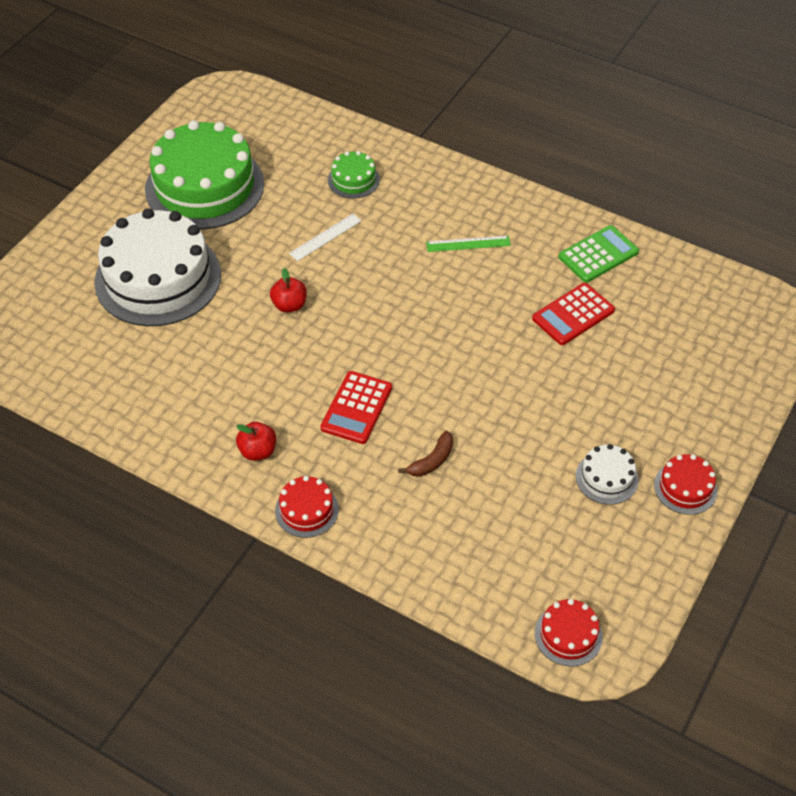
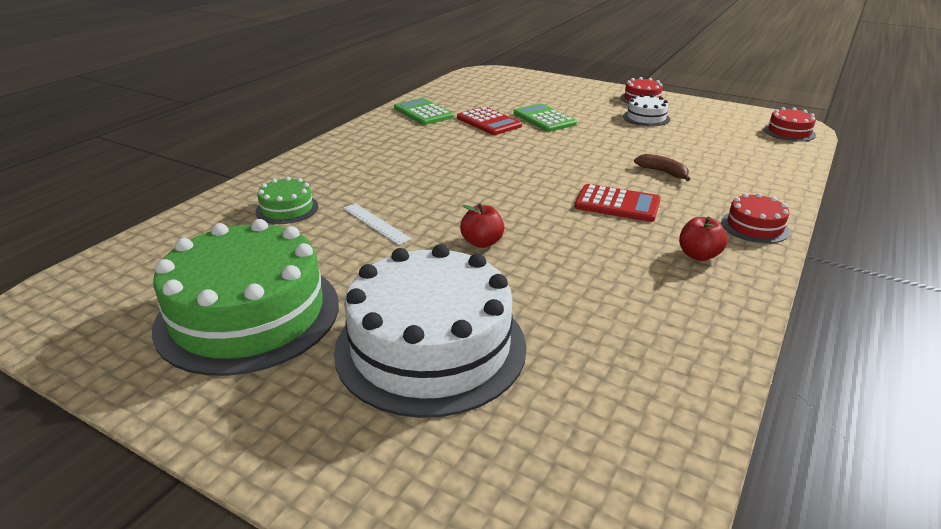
camera: 90 degrees left, 20 degrees down
green ruler [426,236,511,252] -> none
none -> green calculator [514,104,577,132]

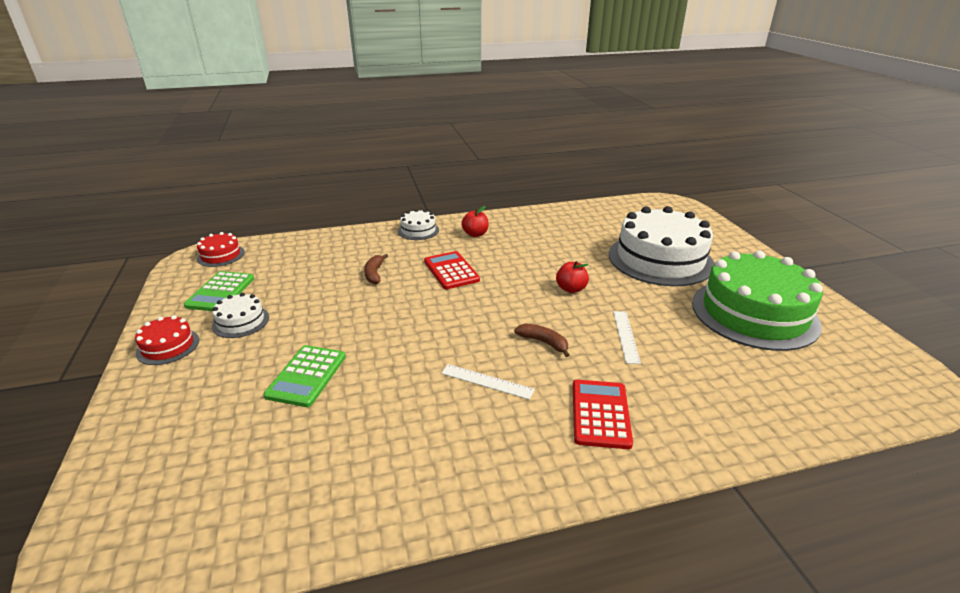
camera: 135 degrees left, 0 degrees up
green cake [256,177,318,224] -> none
green calculator [394,98,454,125] -> green calculator moved to [184,271,254,311]
red calculator [457,106,522,135] -> red calculator moved to [573,380,633,449]
red cake [721,193,790,243] -> white cake [398,209,439,240]
none -> white ruler [441,364,535,400]
none -> brown banana [514,324,569,357]

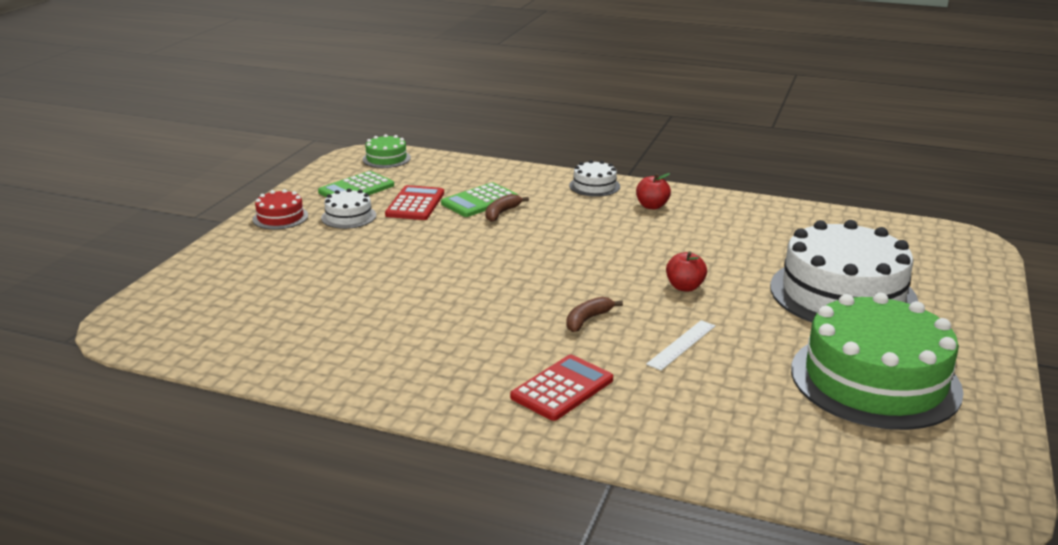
camera: 35 degrees right, 5 degrees down
red cake [197,232,245,267] -> green cake [362,134,411,168]
green calculator [263,345,346,407] -> green calculator moved to [441,182,518,217]
red calculator [424,251,480,289] -> red calculator moved to [385,185,444,220]
white ruler [441,364,535,400] -> none
brown banana [514,324,569,357] -> brown banana turned 120 degrees counterclockwise [566,297,623,332]

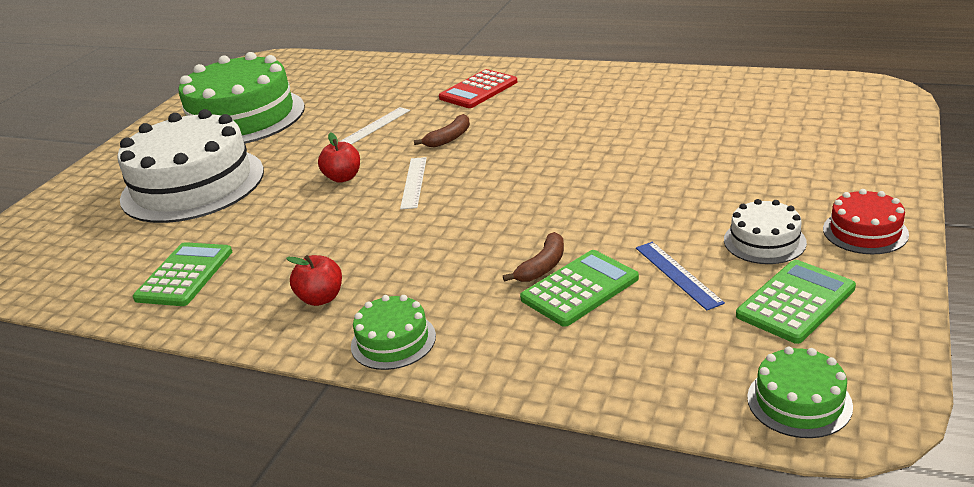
camera: 175 degrees left, 5 degrees up
red calculator [385,185,444,220] -> blue ruler [636,242,725,310]
white cake [569,160,620,197] -> green cake [351,295,436,370]
none -> green calculator [133,242,232,306]
none -> white ruler [400,157,427,209]

